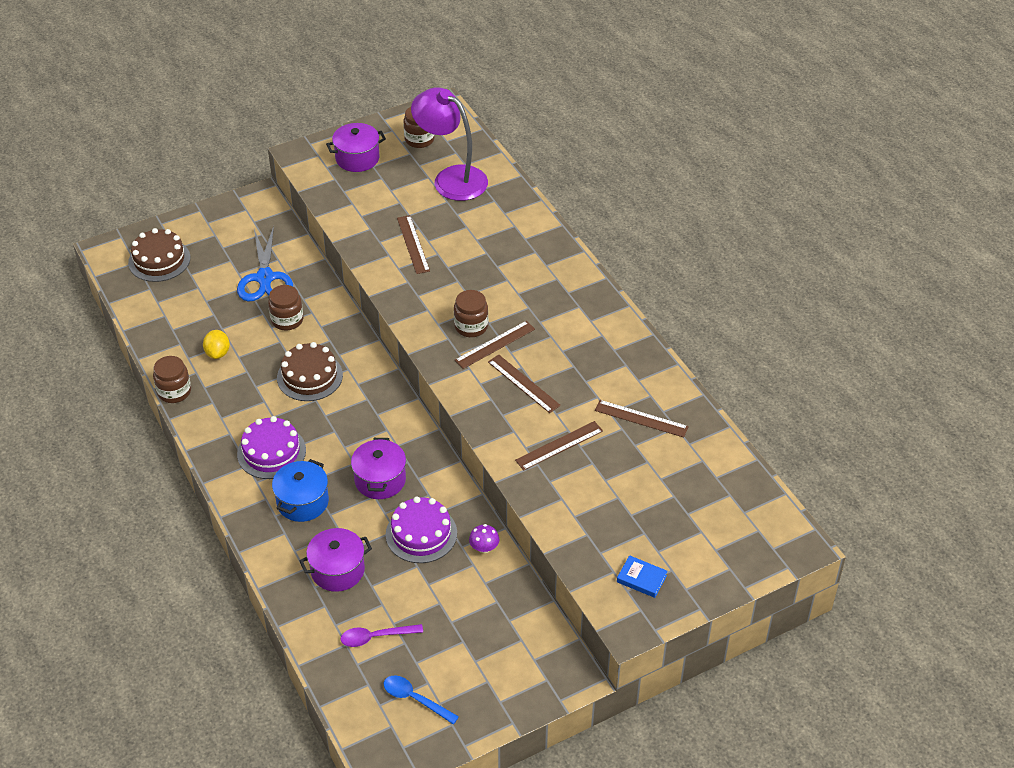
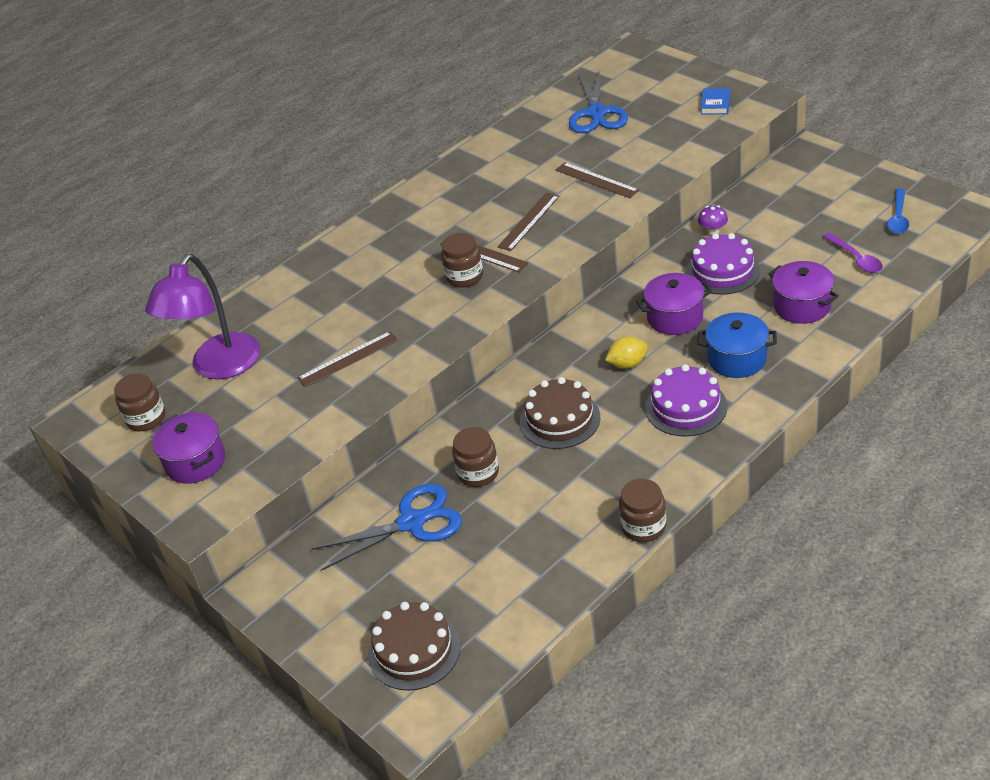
camera: 100 degrees left, 5 degrees down
yellow lemon [203,330,230,359] -> yellow lemon moved to [605,336,648,369]
brown ruler [595,400,689,438] -> none
none -> blue scissors [569,71,628,133]

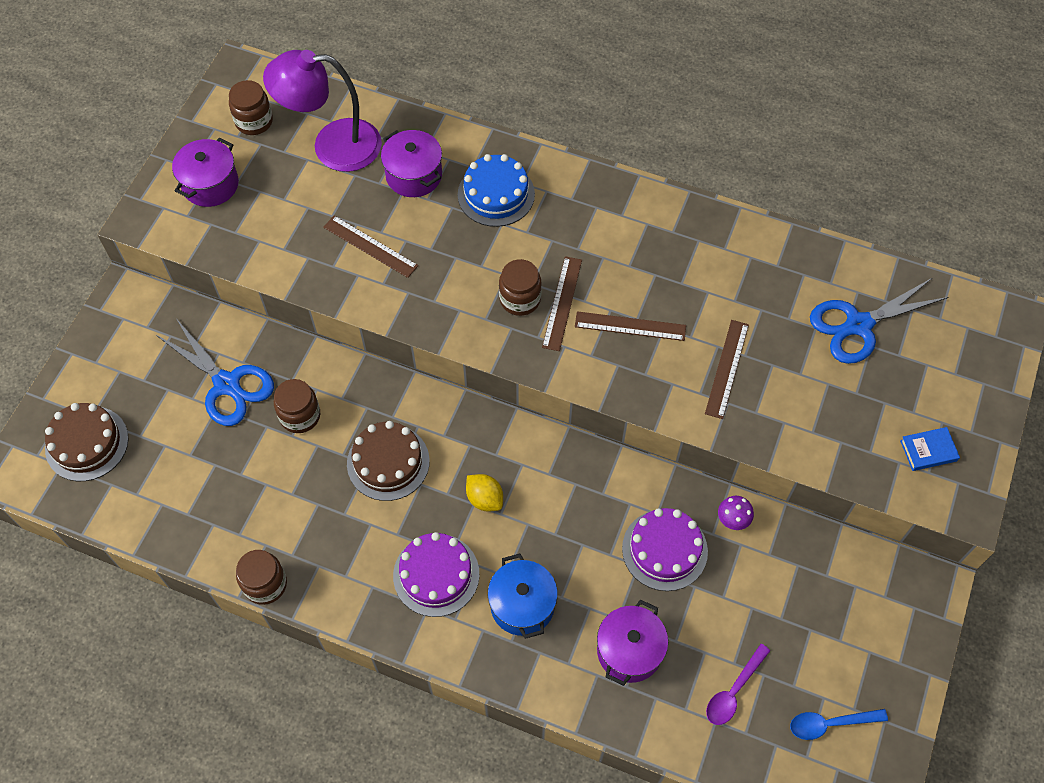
camera: 60 degrees right, 20 degrees up
purple pot [636,273,712,335] -> purple pot moved to [381,130,442,197]
none -> blue cake [458,154,535,227]

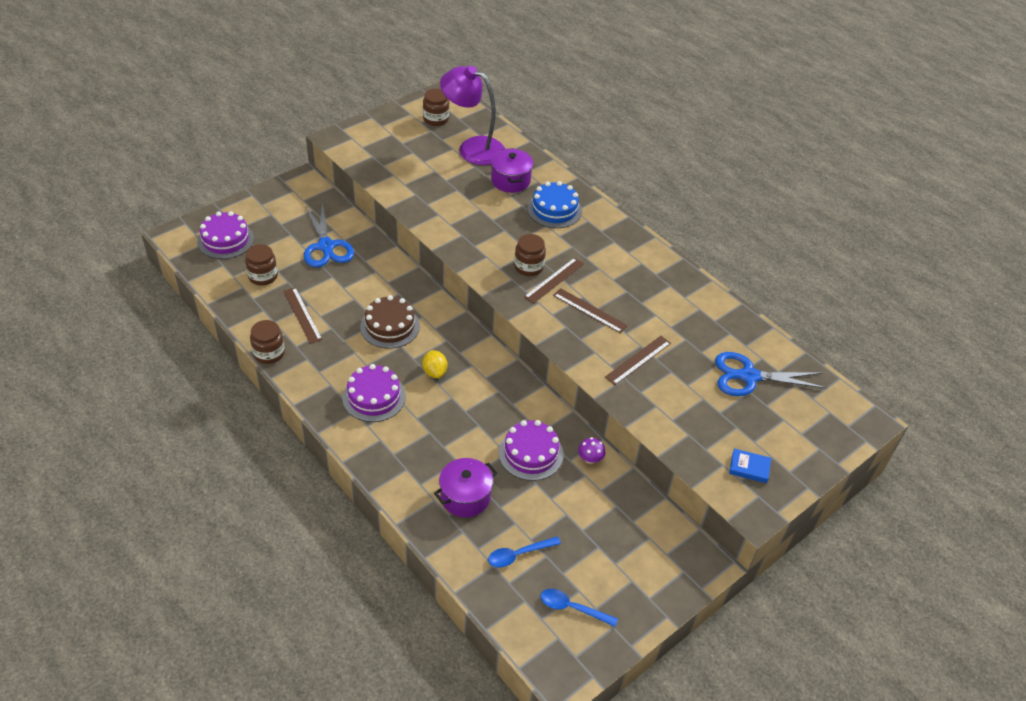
camera: 25 degrees right, 15 degrees down
brown cake [45,403,129,481] -> purple cake [197,211,254,259]
purple pot [172,138,239,207] -> none
brown jar [274,379,320,433] -> brown jar moved to [245,244,278,286]
brown ruler [323,216,418,278] -> brown ruler moved to [283,287,322,344]
blue pot [488,554,558,639] -> none
purple spoon [706,644,770,725] -> blue spoon [488,536,561,568]

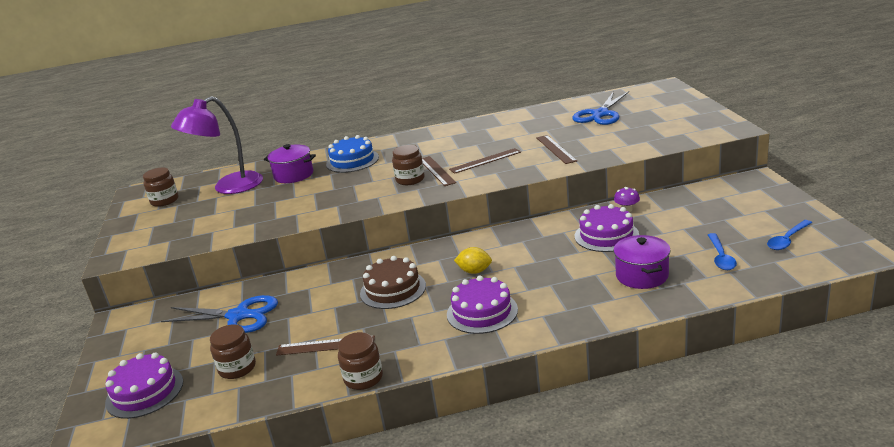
camera: 55 degrees left, 20 degrees down
blue book [729,448,771,483] -> none

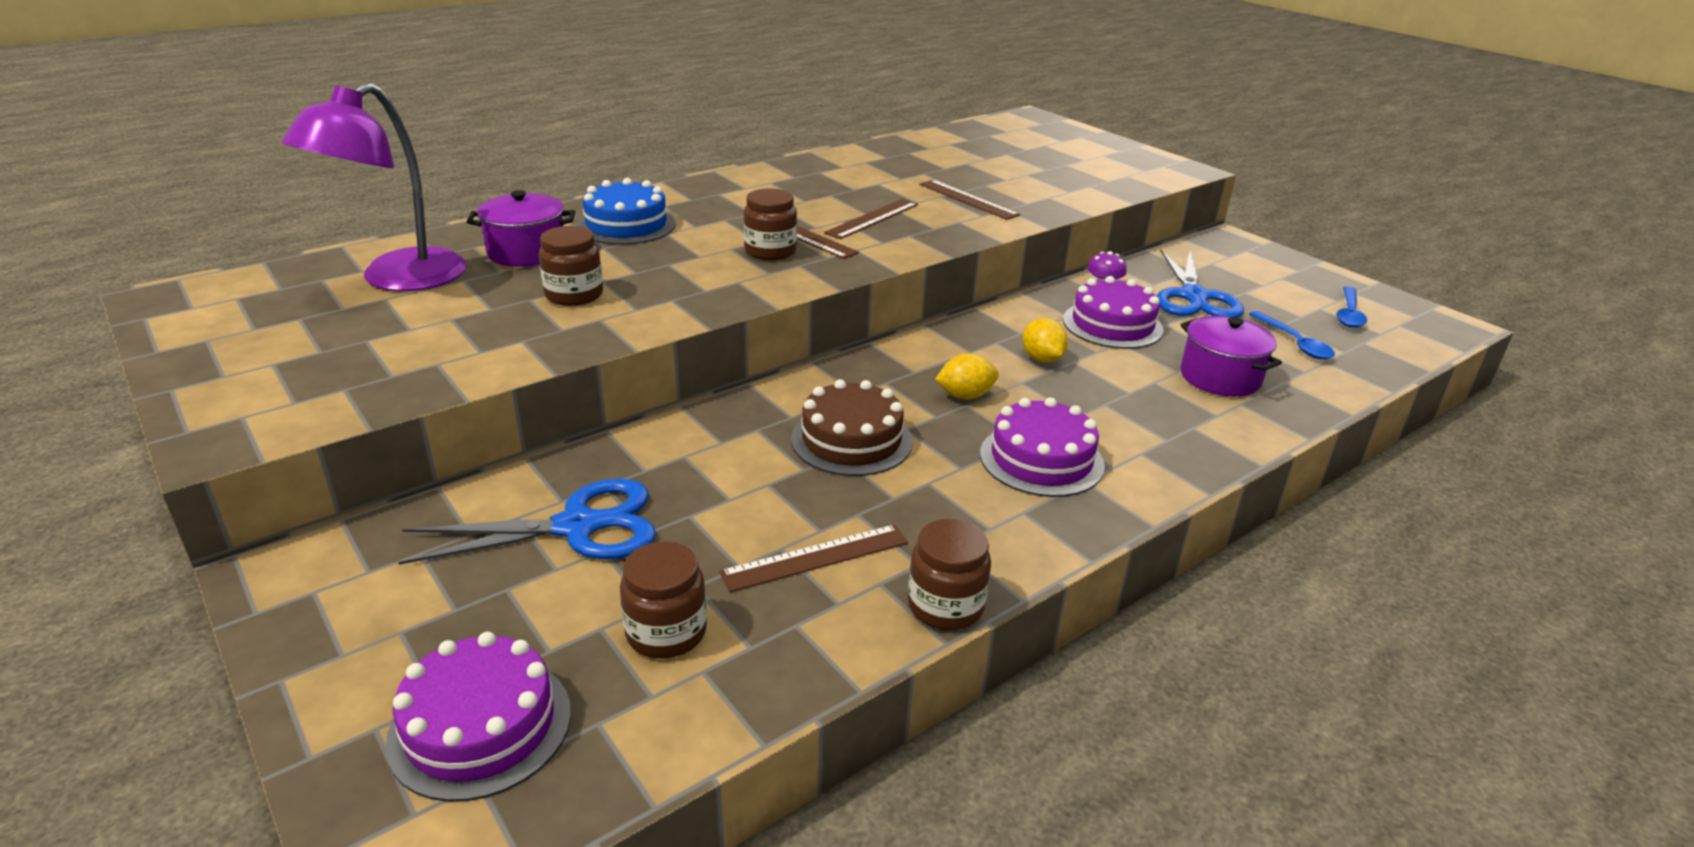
camera: 30 degrees left, 5 degrees up
brown jar [143,168,179,207] -> brown jar moved to [539,226,603,306]
blue scissors [572,91,629,125] -> blue scissors moved to [1157,250,1244,318]
none -> yellow lemon [1022,318,1068,363]

